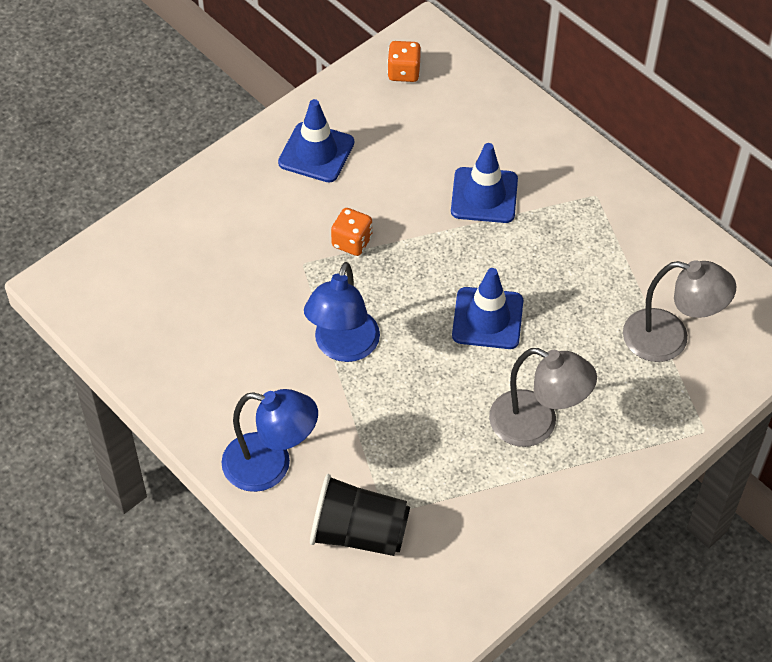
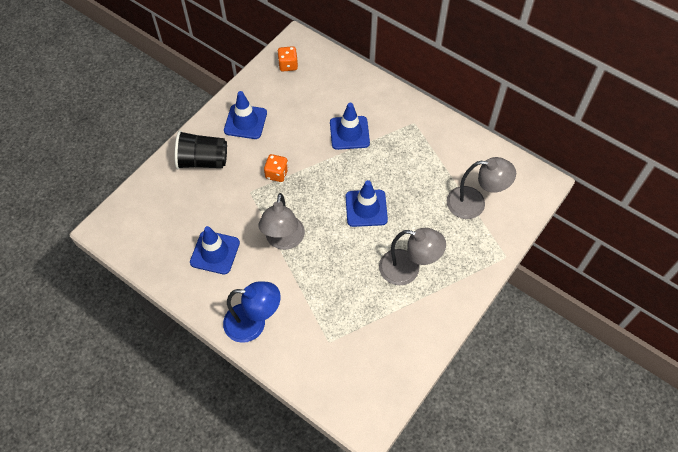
camera: 10 degrees left, 5 degrees up
blue lamp [304,262,380,362] -> grey lamp [258,193,305,250]
black cup [310,474,410,556] -> black cup moved to [175,130,227,169]
none -> blue traffic cone [190,226,240,274]

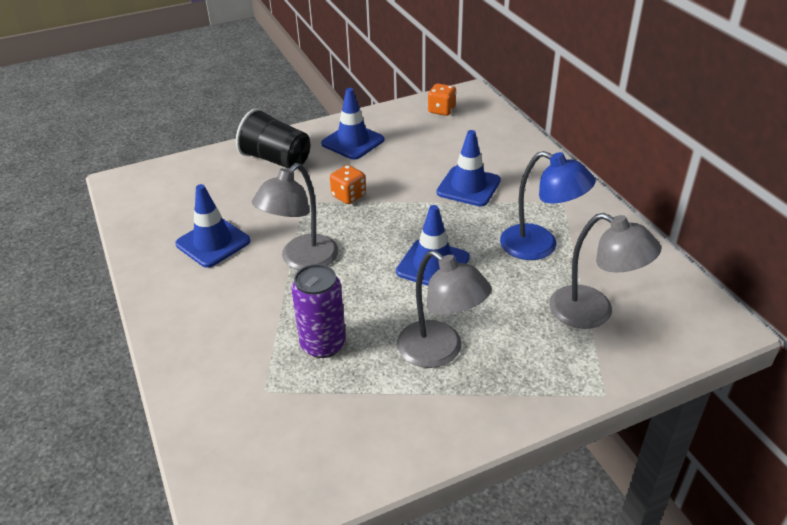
camera: 30 degrees right, 20 degrees down
blue lamp [223,281,281,343] -> blue lamp moved to [500,151,595,260]
none -> purple can [291,264,346,358]

